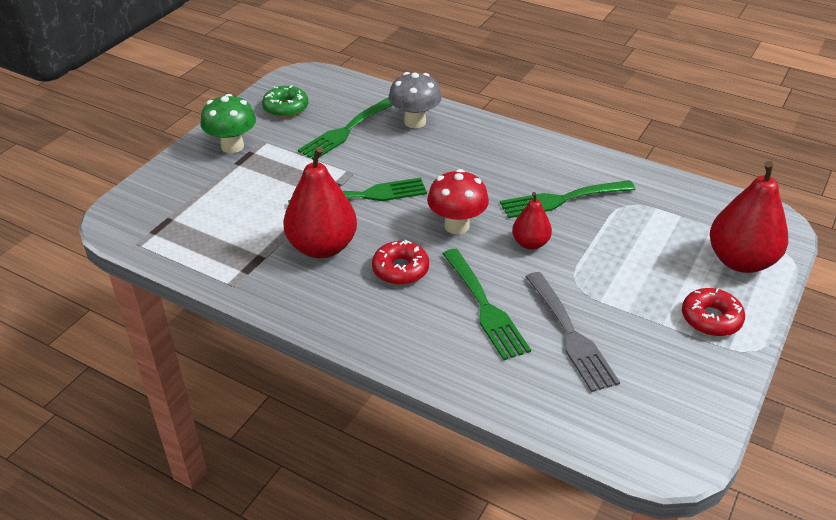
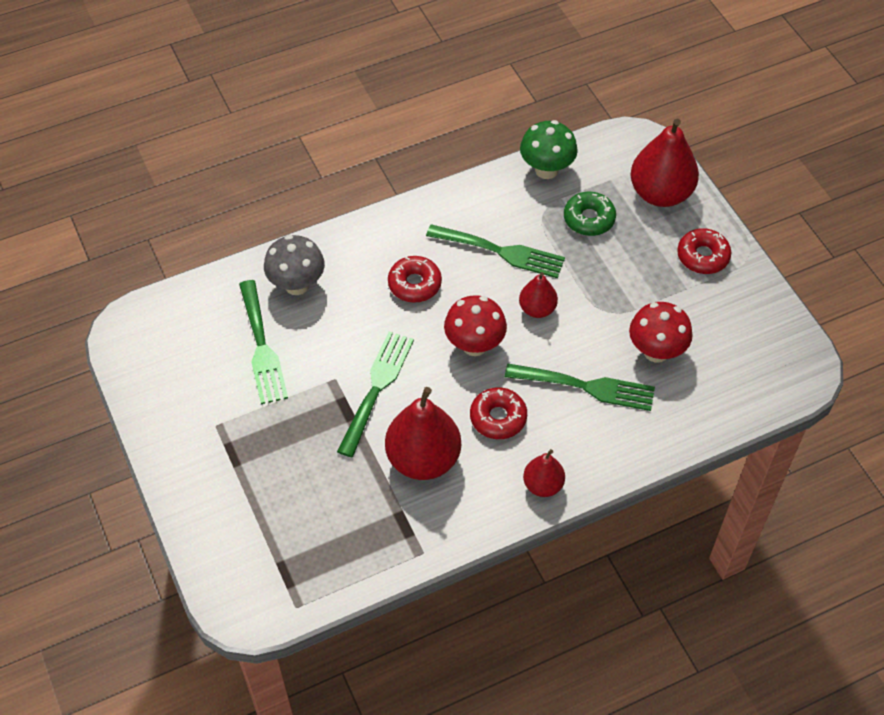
camera: 55 degrees left, 15 degrees up
green mushroom [201,94,256,153] -> green mushroom moved to [520,120,578,179]
green donut [262,85,308,118] -> green donut moved to [564,192,616,236]
green fork [500,180,635,218] -> green fork turned 90 degrees counterclockwise [426,224,565,278]
grey fork [526,272,620,392] -> red mushroom [629,302,693,363]
none -> red donut [388,256,442,303]
none -> red pear [523,449,565,497]

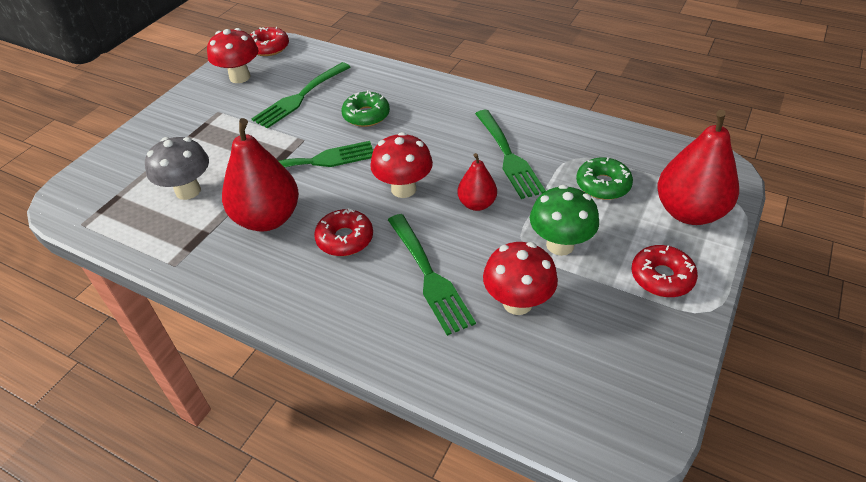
camera: 55 degrees right, 10 degrees down
grey mushroom [264,235,325,295] -> grey mushroom moved to [145,137,209,200]
red donut [388,256,442,303] -> red donut moved to [250,27,289,56]
green mushroom [520,120,578,179] -> green mushroom moved to [530,185,599,256]
red pear [523,449,565,497] -> none
none -> red mushroom [207,28,259,83]
none -> green donut [341,90,390,127]

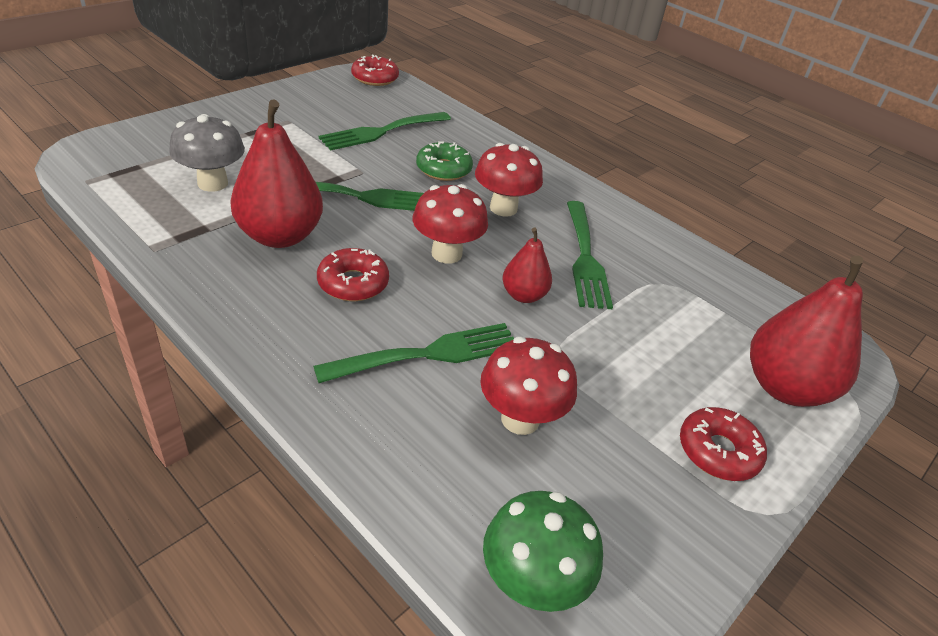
camera: 10 degrees right, 5 degrees down
red mushroom [207,28,259,83] -> red mushroom moved to [475,143,543,217]
green fork [388,214,476,336] -> green fork turned 105 degrees counterclockwise [313,323,514,383]
green mushroom [530,185,599,256] -> green mushroom moved to [483,491,603,612]
green donut [576,157,633,200] -> none

